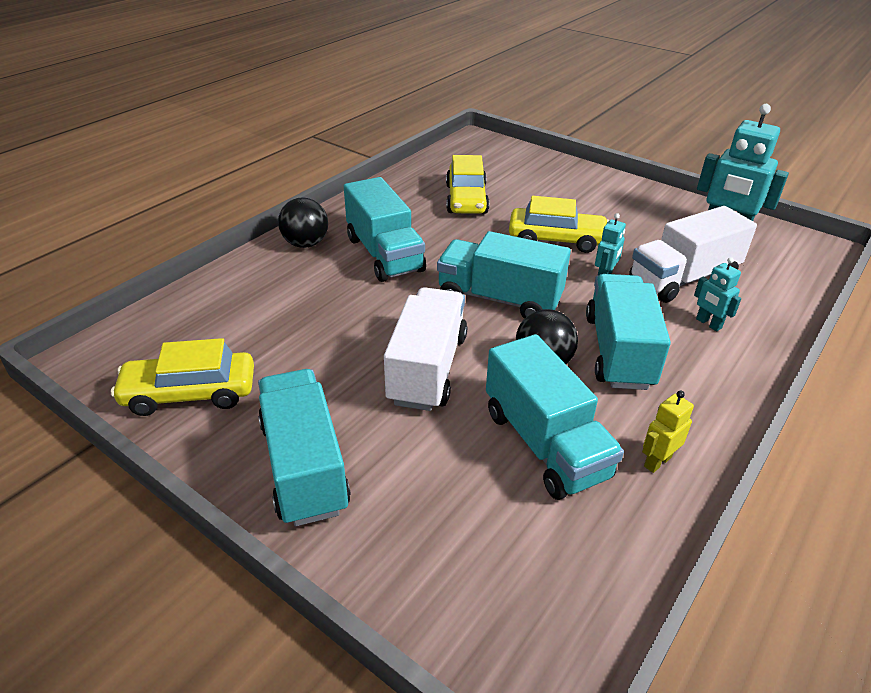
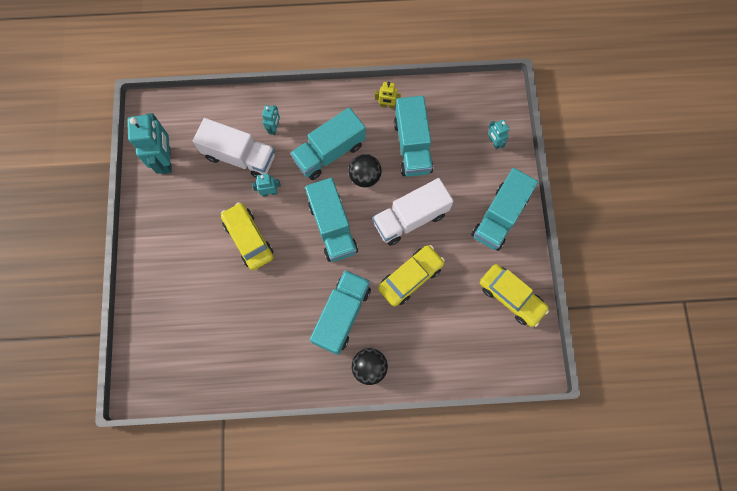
camera: 130 degrees left, 35 degrees up
yellow car [446,155,489,214] -> yellow car moved to [378,245,445,306]
turquoise truck [486,334,624,500] -> turquoise truck turned 150 degrees clockwise [394,96,433,177]
none -> turquoise robot [488,119,509,149]

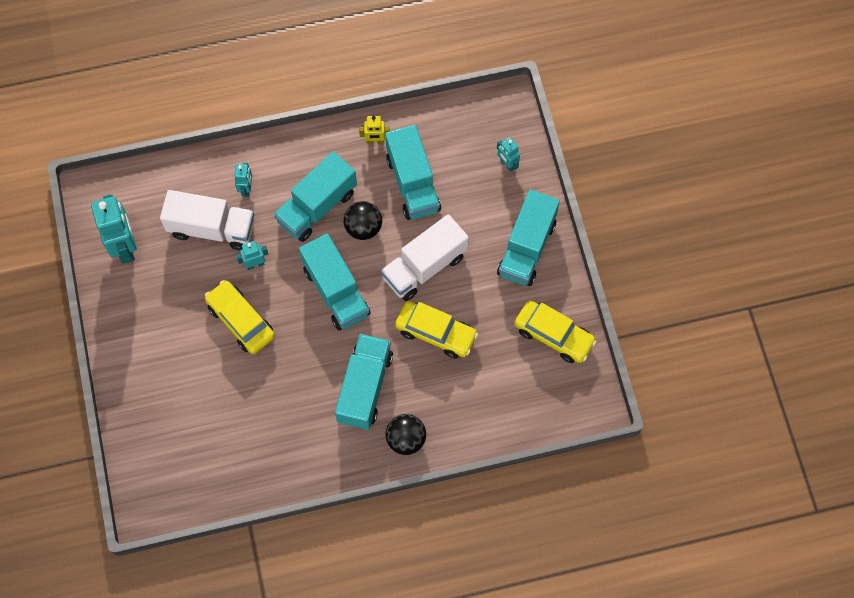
camera: 10 degrees left, 5 degrees down
yellow car [378,245,445,306] -> yellow car turned 75 degrees clockwise [395,301,478,358]

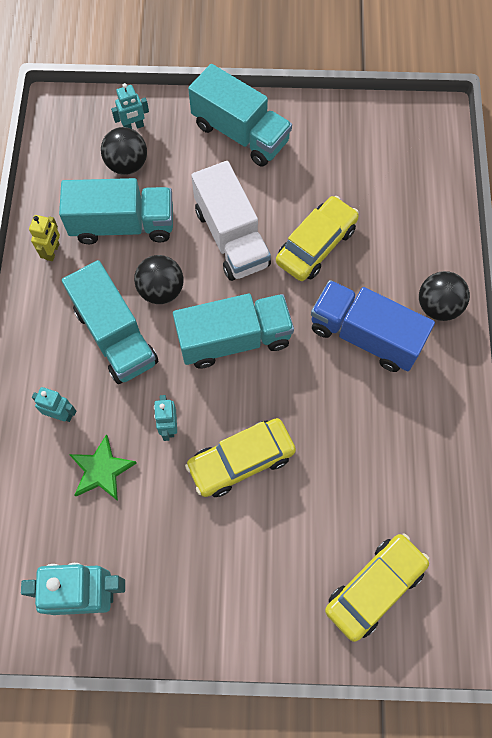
camera: 75 degrees left, 0 degrees up
white truck [160,190,255,250] -> green star [69,434,137,501]
turquoise truck [335,334,393,430] -> blue truck [311,280,435,372]
yellow car [514,300,597,363] -> yellow car moved to [325,534,430,642]
none -> black ball [101,127,147,175]

